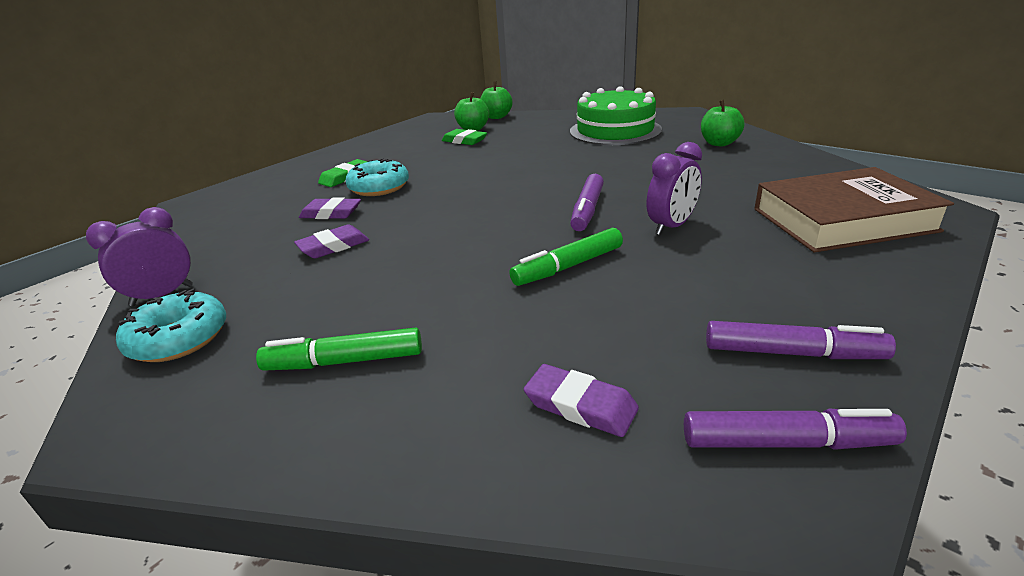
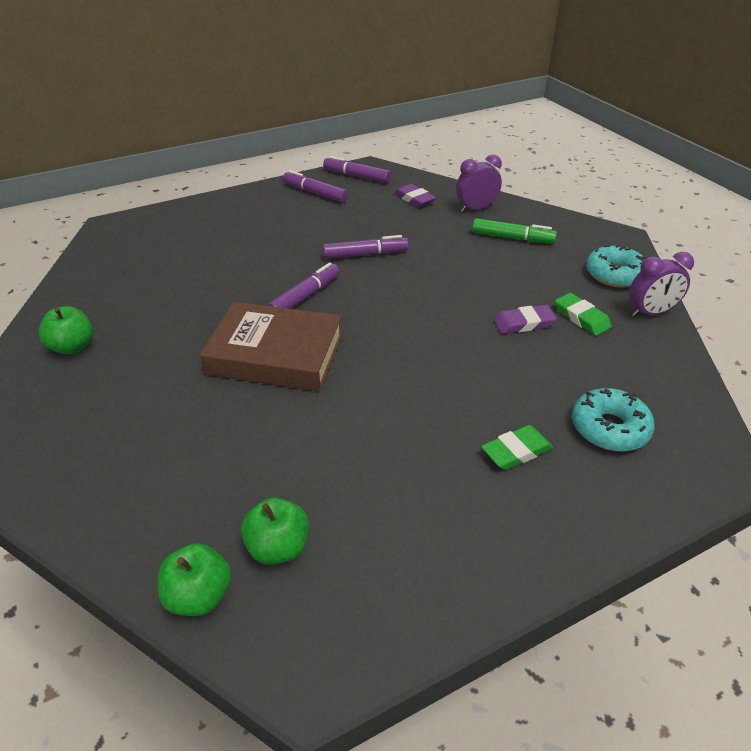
camera: 160 degrees left, 10 degrees up
purple eraser [299,198,361,219] -> none
turquoise donut [345,158,409,196] -> turquoise donut moved to [572,388,655,451]
green eraser [442,129,487,145] -> green eraser moved to [555,293,612,336]
green marker [509,228,623,286] -> purple marker [322,235,409,259]
green cake [570,86,662,145] -> none
purple clock [647,142,702,235] -> purple clock moved to [456,154,502,212]
brown book [754,167,954,253] -> brown book moved to [200,302,343,391]

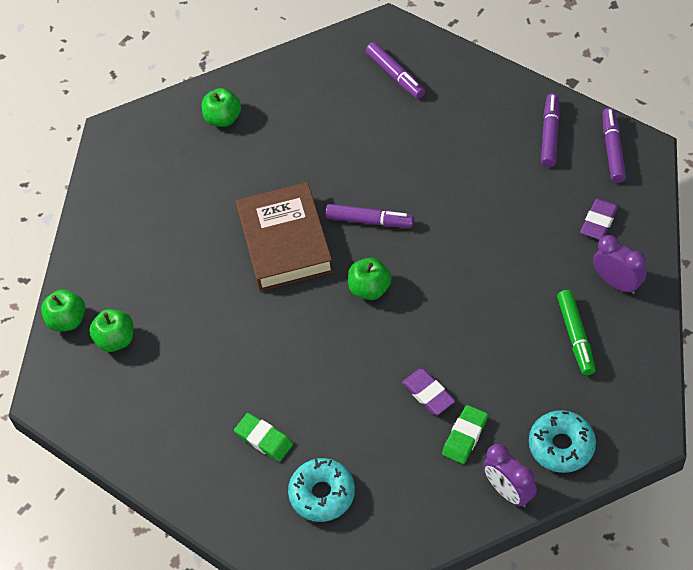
camera: 70 degrees right, 15 degrees up
purple marker [322,235,409,259] -> purple marker moved to [366,42,425,99]
none -> green apple [348,258,391,300]

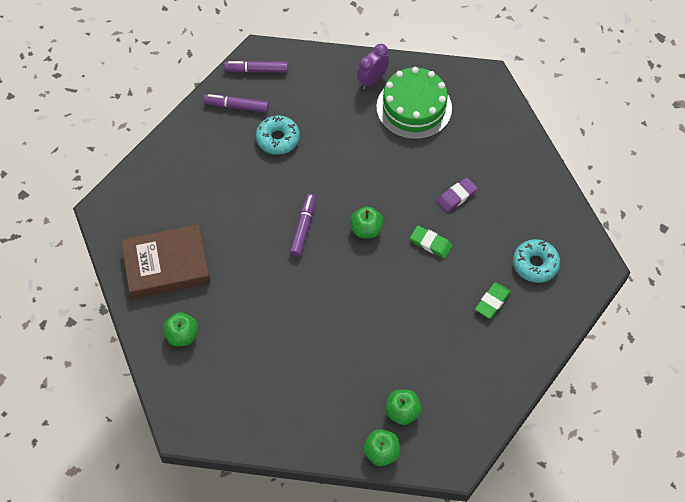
camera: 95 degrees left, 5 degrees up
brown book [236,182,334,291] -> brown book moved to [121,224,211,299]
purple marker [366,42,425,99] -> none
green eraser [442,405,488,464] -> green eraser moved to [410,226,452,258]
purple clock [483,444,537,507] -> none
turquoise donut [529,410,596,473] -> turquoise donut moved to [256,116,300,155]
green marker [557,290,596,376] -> green cake [376,67,452,139]
purple eraser [580,198,619,240] -> none

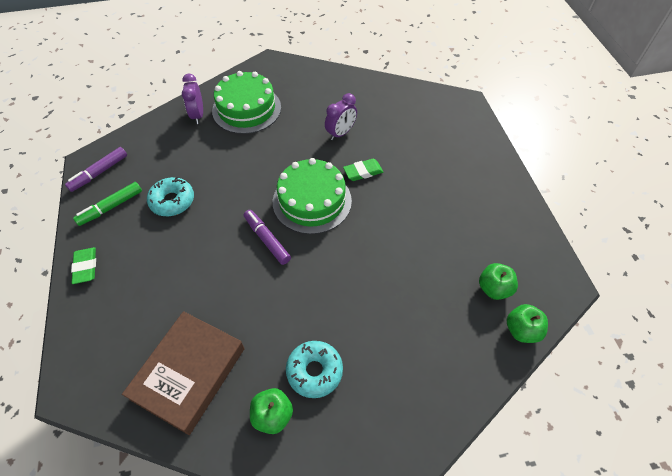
camera: 50 degrees left, 5 degrees down
purple marker [204,94,269,112] -> green marker [73,182,142,226]
green apple [350,207,383,238] -> green cake [273,158,352,234]
purple eraser [437,177,478,212] -> purple clock [325,93,357,140]
green eraser [475,282,511,319] -> green eraser moved to [71,247,96,284]
turquoise donut [513,239,560,283] -> turquoise donut moved to [286,341,343,398]

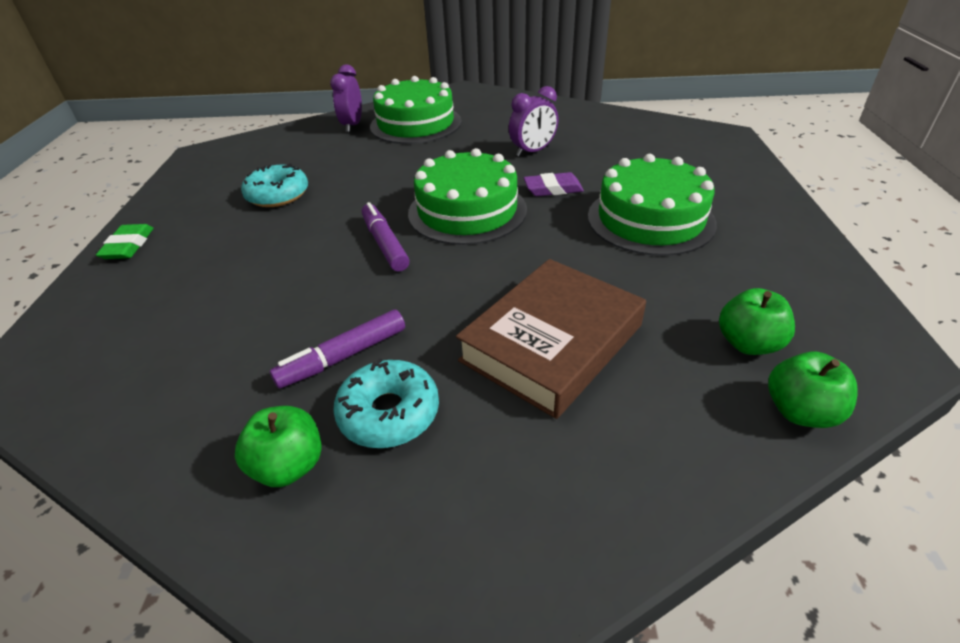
camera: 15 degrees right, 15 degrees down
purple marker [65,147,127,192] -> purple marker moved to [270,310,405,389]
green marker [73,182,142,226] -> none
brown book [122,311,245,435] -> brown book moved to [456,259,646,419]
green eraser [343,159,383,181] -> purple eraser [524,172,584,196]
none -> green cake [588,154,717,256]

